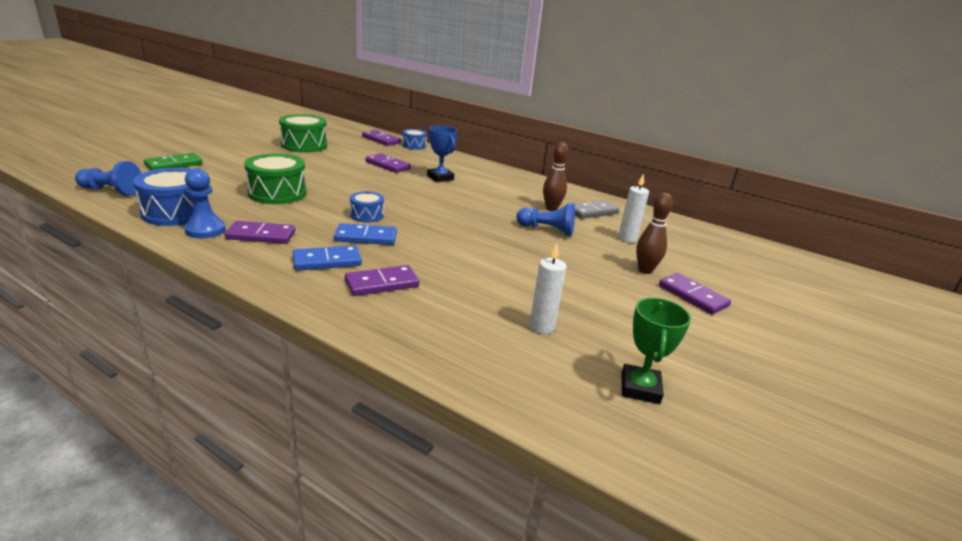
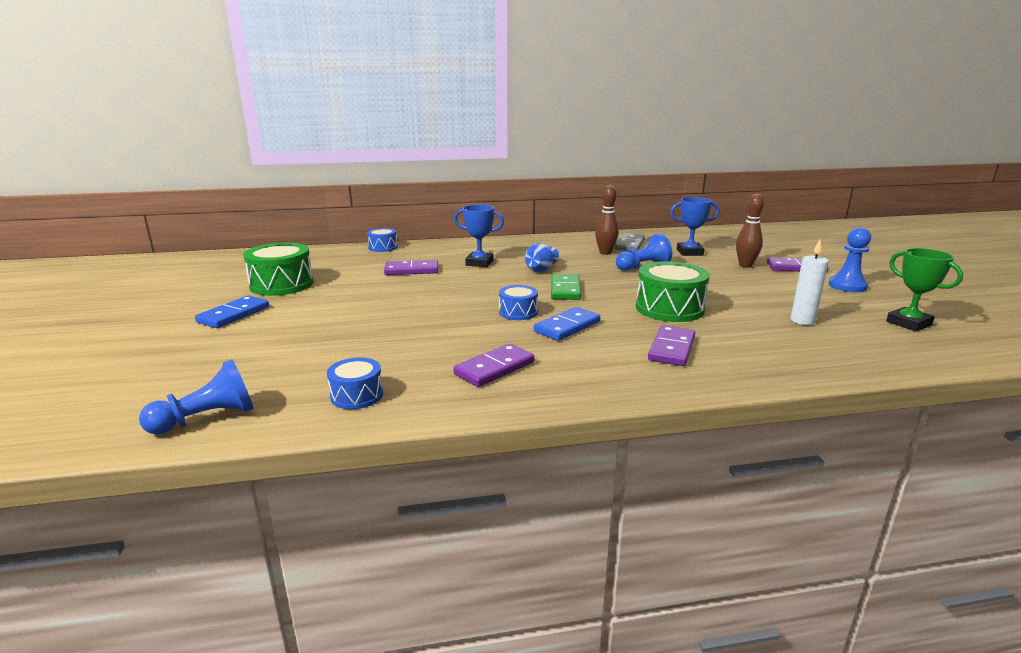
camera: 40 degrees left, 5 degrees down
blue drum [133,168,209,226] -> blue drum [327,357,383,409], size x0.57
green domino [144,153,203,170] -> green domino moved to [551,274,581,300]
blue pawn [184,168,226,238] -> blue pawn moved to [829,227,871,292]
green drum [244,153,307,204] -> green drum moved to [636,261,710,322]
blue domino [293,246,362,270] -> blue domino moved to [195,296,269,328]
purple domino [362,130,401,146] -> none
white candle [618,173,649,243] -> blue trophy [670,197,720,256]
none -> blue vase [525,243,559,272]

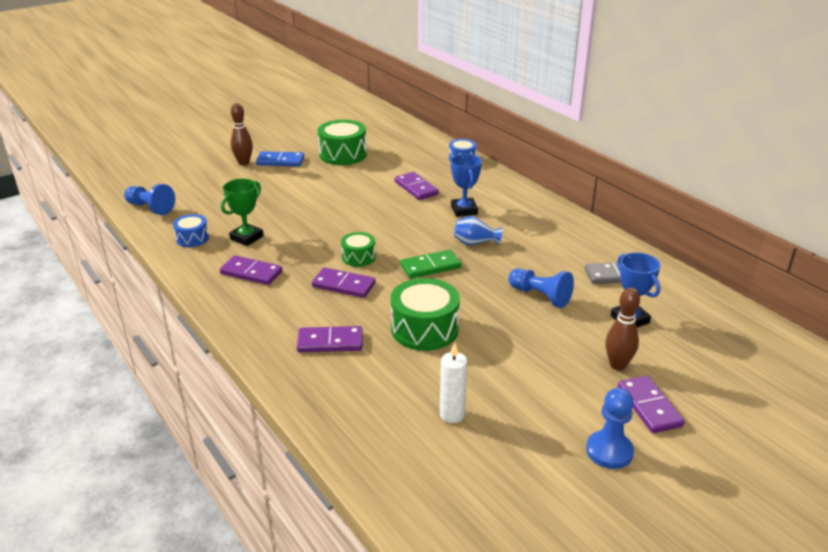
camera: 65 degrees right, 10 degrees up
blue drum [499,285,538,320] -> green drum [341,232,376,267]
blue domino [534,307,600,341] -> purple domino [312,267,375,298]
brown bowling pin [595,185,619,255] -> brown bowling pin moved to [231,103,253,165]
green trophy [886,248,963,332] -> green trophy moved to [221,179,264,246]

